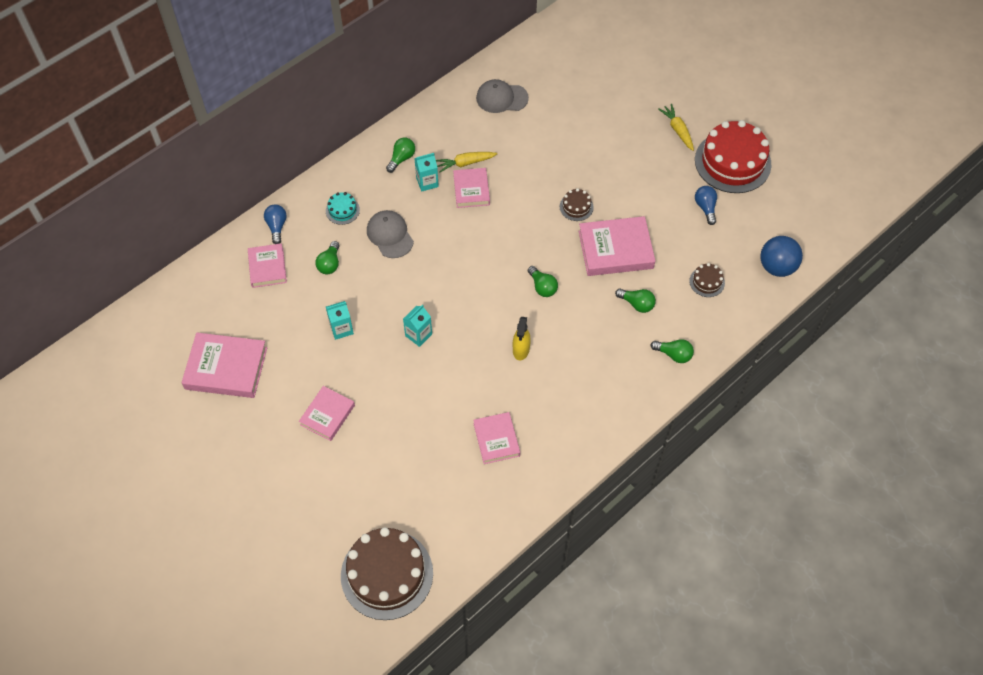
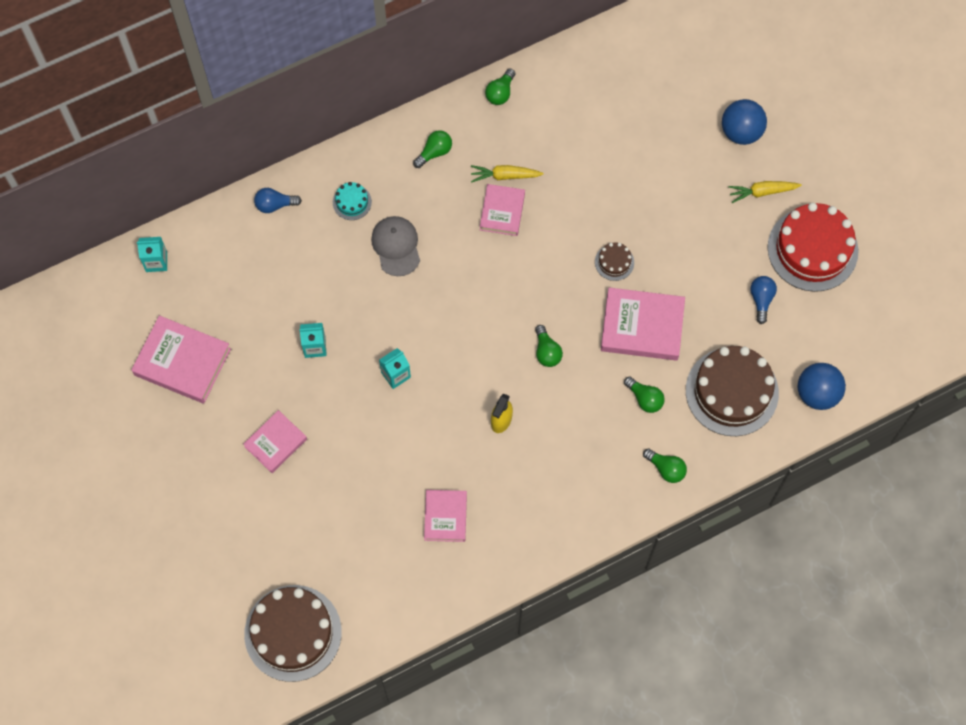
camera: 15 degrees right, 10 degrees up
pink book [248,243,287,288] -> none
blue light bulb [264,204,287,244] -> blue light bulb turned 105 degrees counterclockwise [254,188,302,213]
green light bulb [315,241,340,274] -> green light bulb moved to [485,69,515,105]
turquoise carton [414,153,439,192] -> turquoise carton moved to [137,237,167,272]
grey cap [476,79,529,113] -> none
yellow carrot [658,104,694,151] -> yellow carrot turned 90 degrees counterclockwise [728,181,802,203]
brown cake [689,263,725,297] -> brown cake [686,346,779,436], size x2.29
none -> blue ball [722,99,767,145]

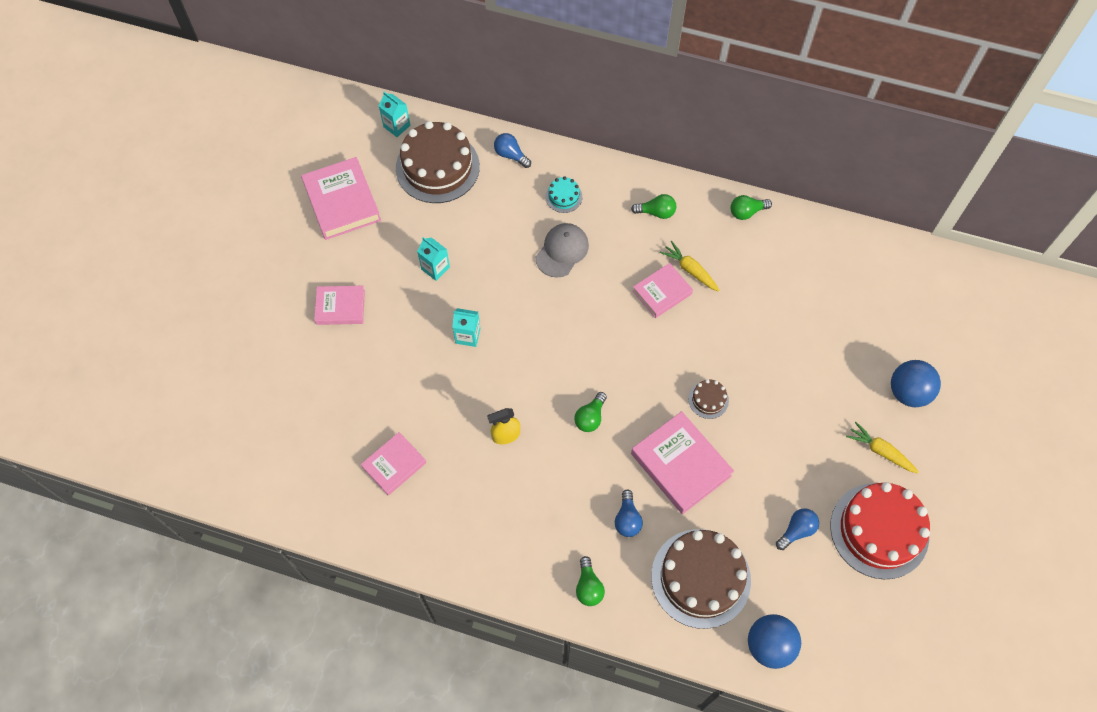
camera: 45 degrees right, 5 degrees down
brown cake [244,585,342,682] -> brown cake moved to [396,121,480,203]
green light bulb [624,377,665,413] -> blue light bulb [615,490,643,537]

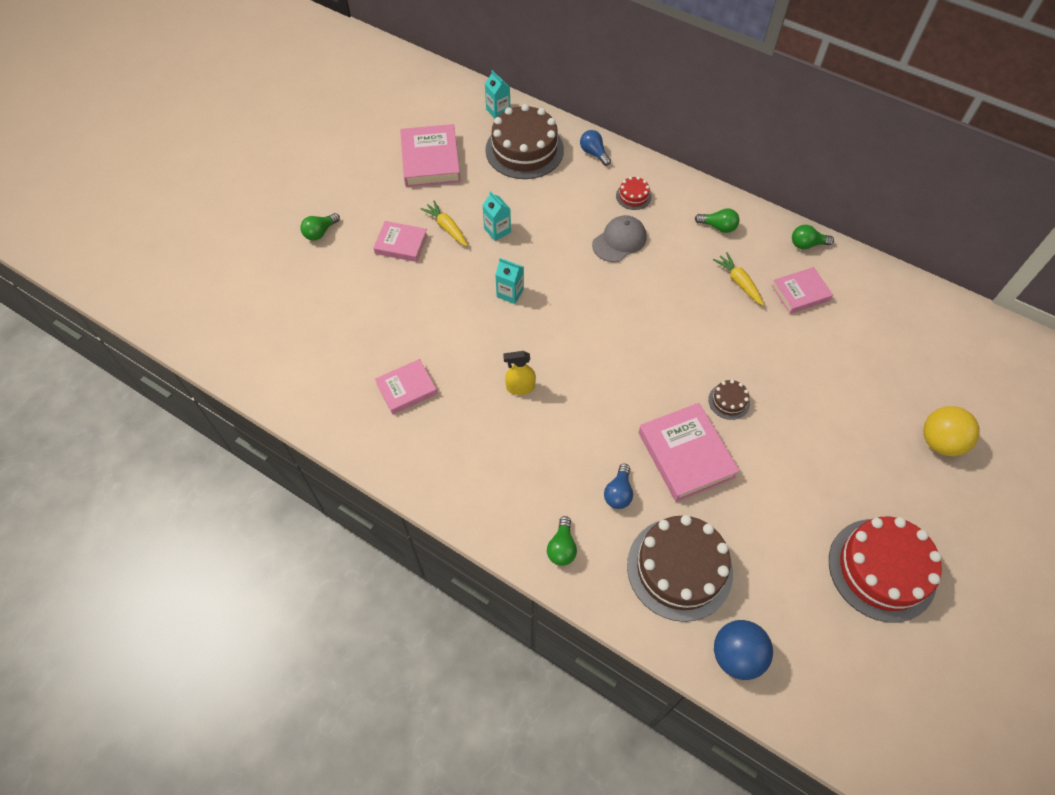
camera: 15 degrees right, 5 degrees down
turquoise cake [545,177,582,213] -> red cake [616,177,652,210]
green light bulb [574,392,607,432] -> green light bulb moved to [300,213,340,241]
pink book [633,263,693,318] -> pink book moved to [771,267,833,314]
blue light bulb [776,508,819,550] -> none
yellow carrot [846,422,919,473] -> yellow carrot moved to [420,201,468,246]
blue ball [891,360,941,407] -> yellow ball [923,406,980,456]

